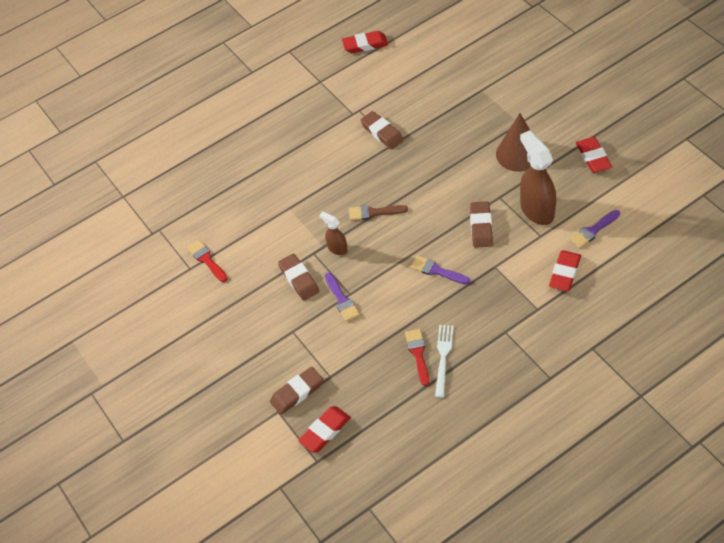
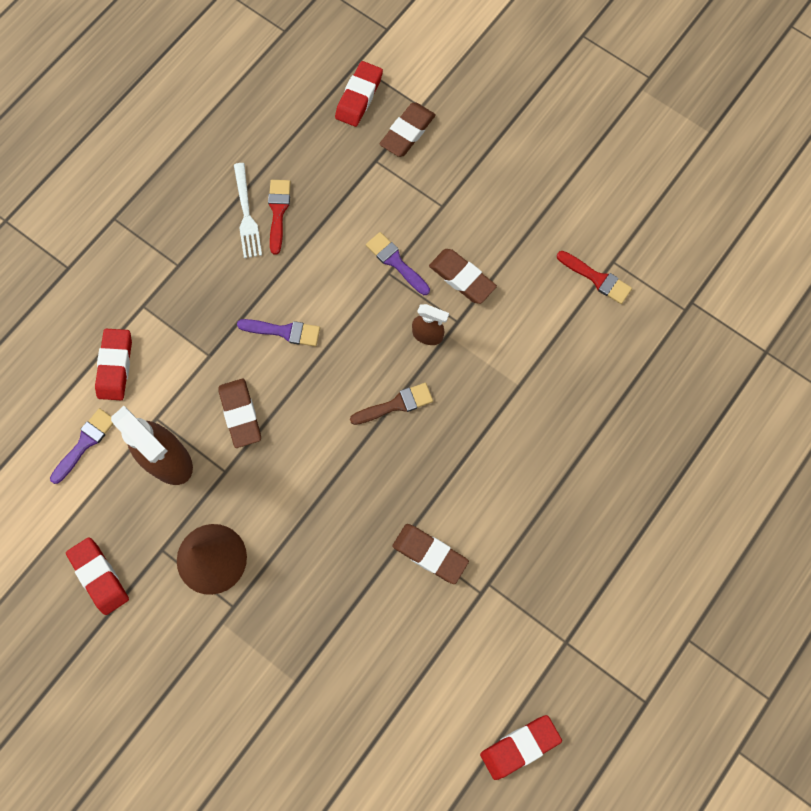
camera: 155 degrees right, 20 degrees up
red brush [405,329,429,386] -> red brush turned 150 degrees counterclockwise [268,180,291,255]

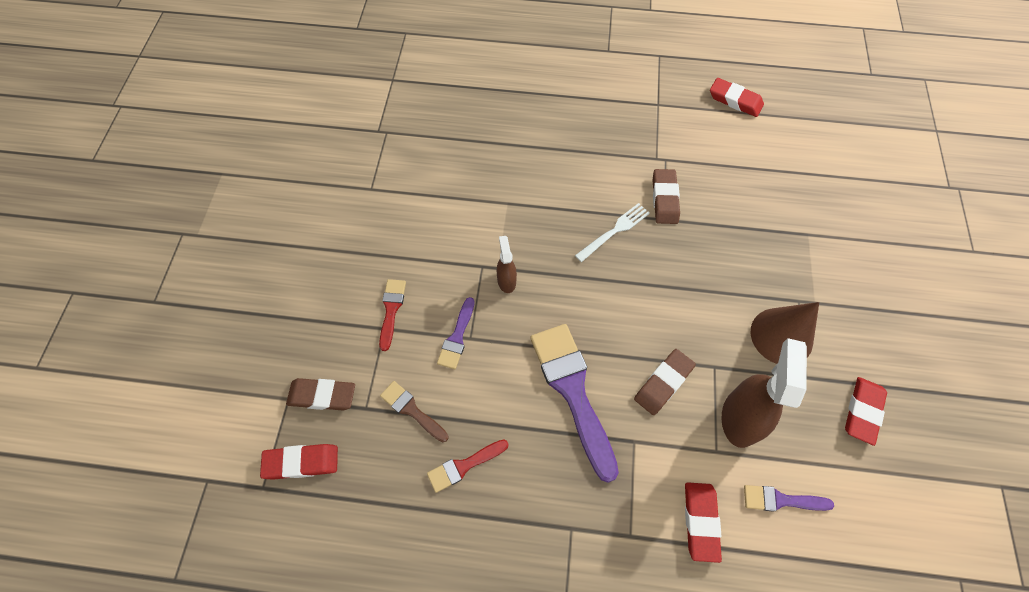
camera: 120 degrees left, 10 degrees down
red eraser [95,329,132,400] -> red eraser turned 60 degrees counterclockwise [685,482,722,563]
white fork [234,163,262,258] -> white fork moved to [575,203,650,262]
purple brush [237,319,320,346] -> purple brush [530,324,619,483], size x1.99
brown brush [350,383,433,425] -> brown brush moved to [380,381,448,442]
brown eraser [429,249,497,304] -> none
red brush [557,251,632,304] -> red brush moved to [379,279,406,351]

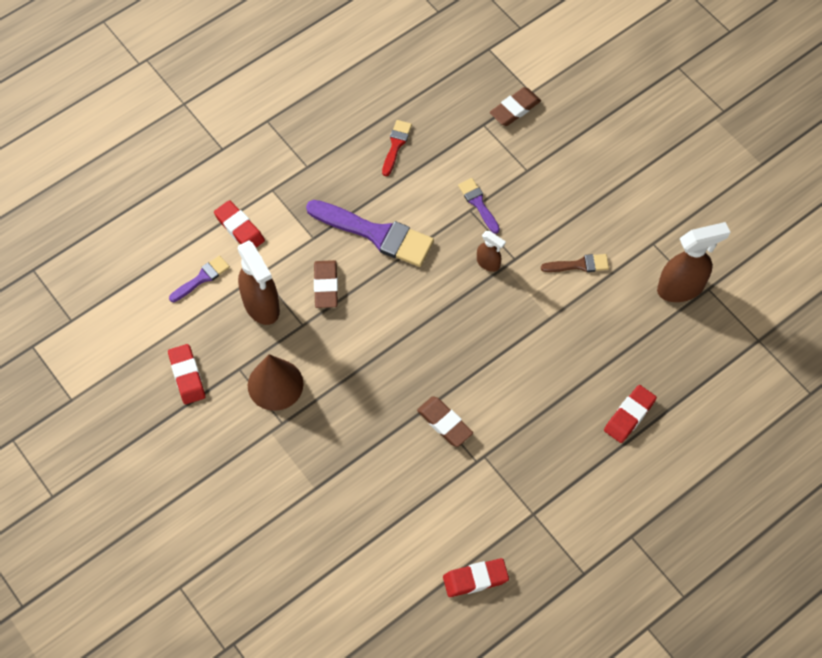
camera: 135 degrees right, 0 degrees up
red eraser [260,444,338,480] -> red eraser moved to [604,385,657,443]
red brush [379,279,406,351] -> none
brown brush [380,381,448,442] -> brown brush moved to [541,254,609,272]
white fork [575,203,650,262] -> none
none -> brown spray bottle [657,222,730,302]

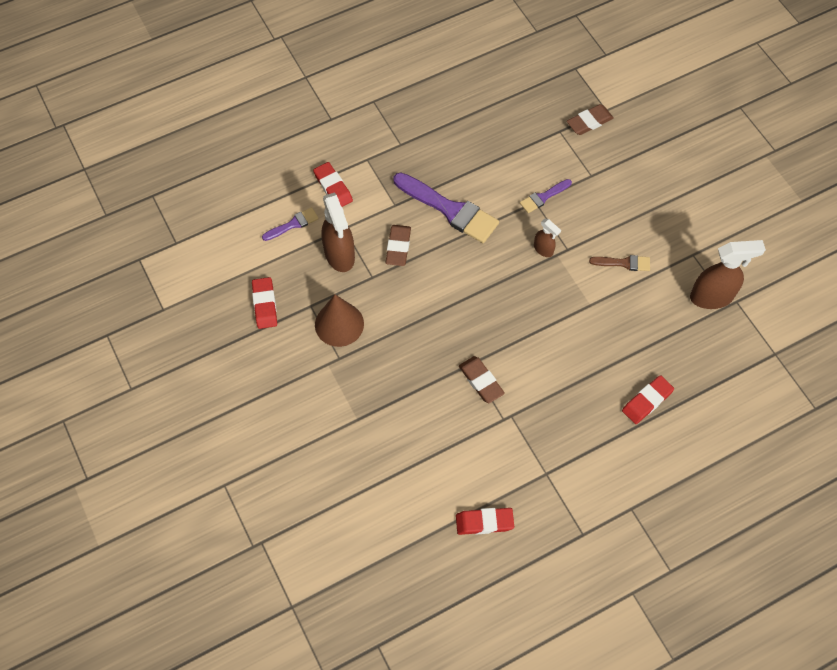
camera: 10 degrees right, 0 degrees up
red brush [382,120,412,176] -> none
purple brush [458,178,500,234] -> purple brush turned 105 degrees counterclockwise [520,179,572,213]

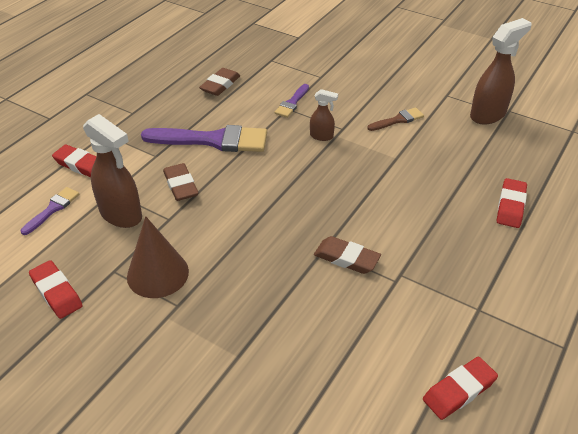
camera: 30 degrees left, 20 degrees down
brown eraser [567,104,614,135] -> brown eraser moved to [199,68,240,96]

